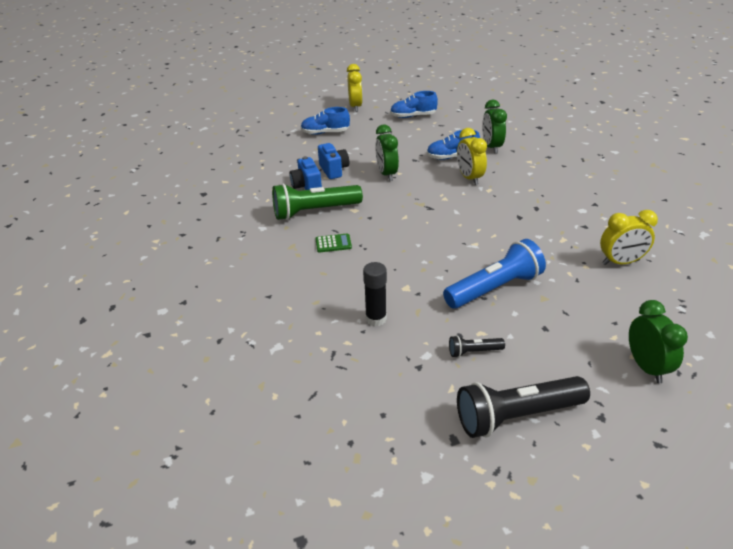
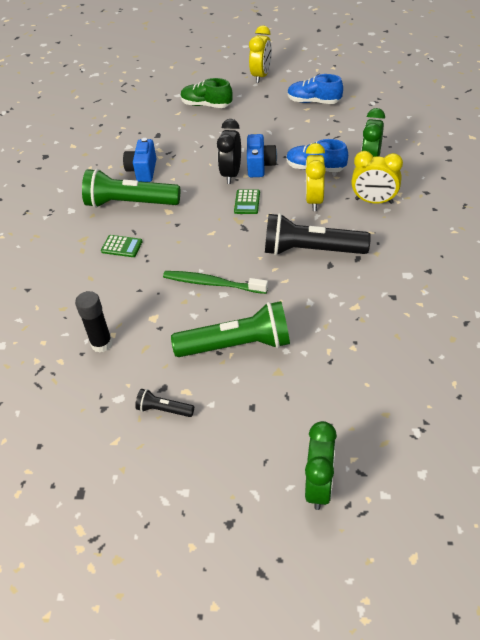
camera: 25 degrees right, 10 degrees up
blue shoe [301,107,350,135] -> green shoe [181,78,232,108]
blue camera [318,143,349,179] -> blue camera moved to [247,134,277,177]
green clock [375,125,399,181] -> black clock [217,119,241,184]
blue flashlight [443,239,546,309] -> green flashlight [171,301,290,357]
black flashlight [457,376,590,438] -> black flashlight moved to [265,213,371,255]
yellow clock [600,210,658,265] -> yellow clock moved to [351,151,403,204]
none -> green toothbrush [163,271,268,294]
none -> green calculator [234,189,260,214]

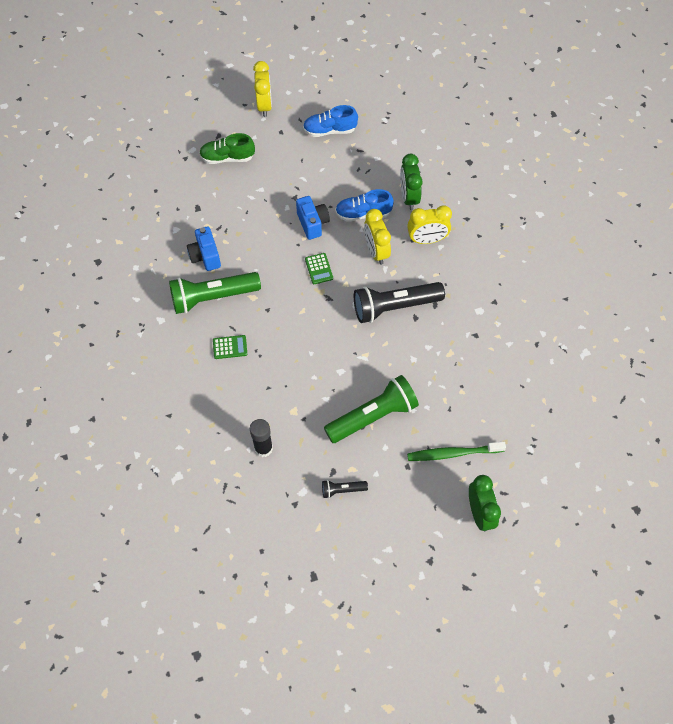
camera: 25 degrees left, 15 degrees up
green toothbrush [163,271,268,294] -> green toothbrush moved to [407,442,506,461]
black clock [217,119,241,184] -> none

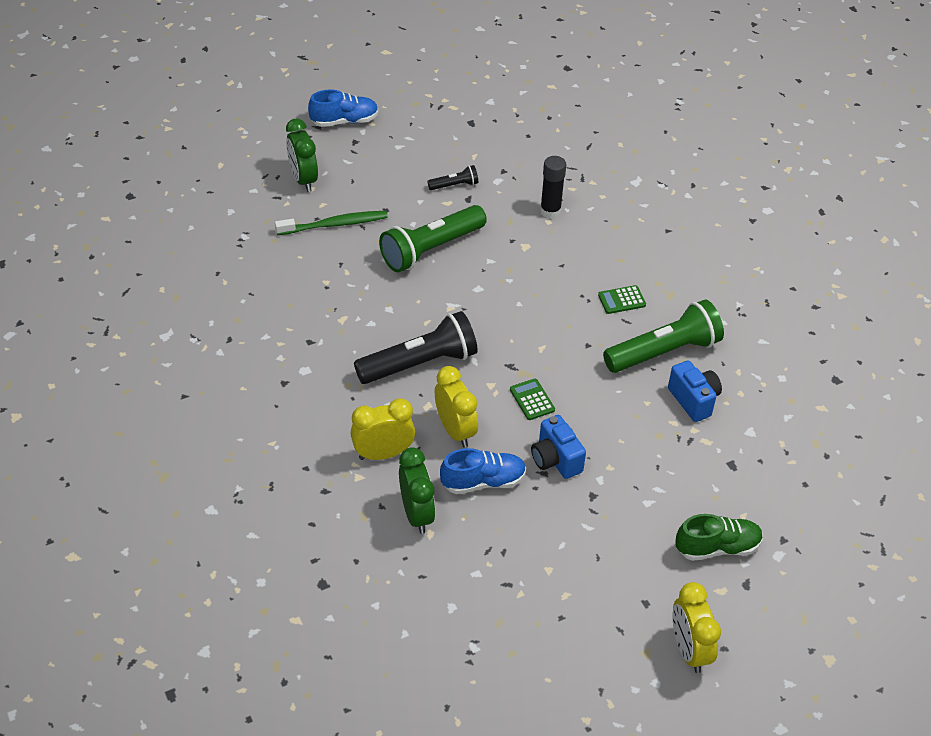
camera: 170 degrees right, 15 degrees down
blue shoe [303,105,358,137] -> blue shoe moved to [308,89,379,127]

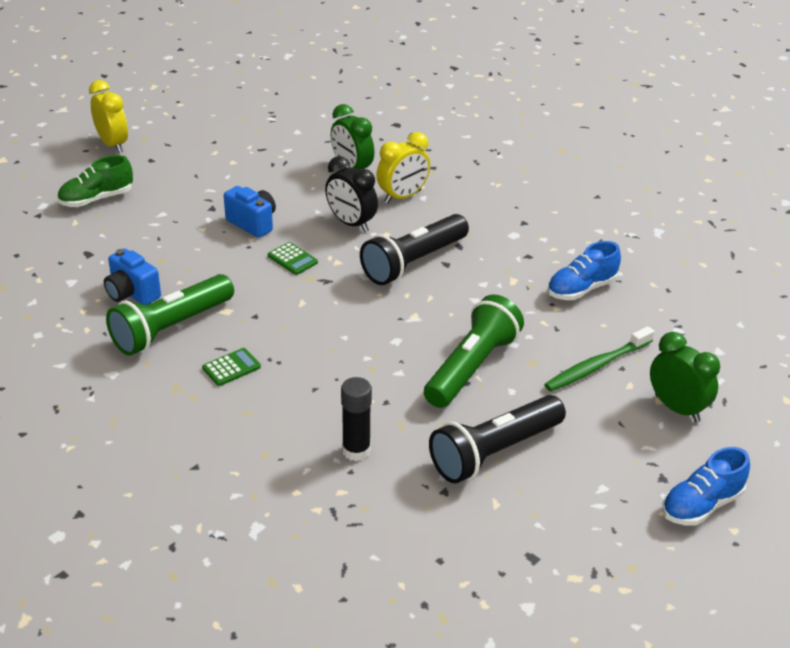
camera: 160 degrees right, 10 degrees down
black flashlight [427,165,478,190] -> black flashlight [429,395,566,483], size x2.15
yellow clock [435,366,478,447] -> black clock [325,156,378,232]
blue shoe [440,448,526,494] -> blue shoe moved to [547,241,621,300]

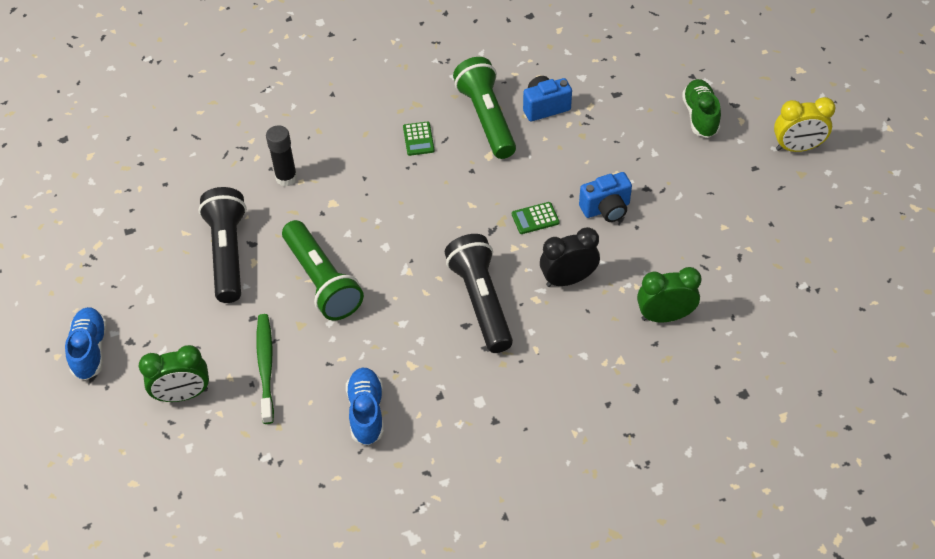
camera: 120 degrees right, 15 degrees up
yellow clock [377,132,430,203] -> none

